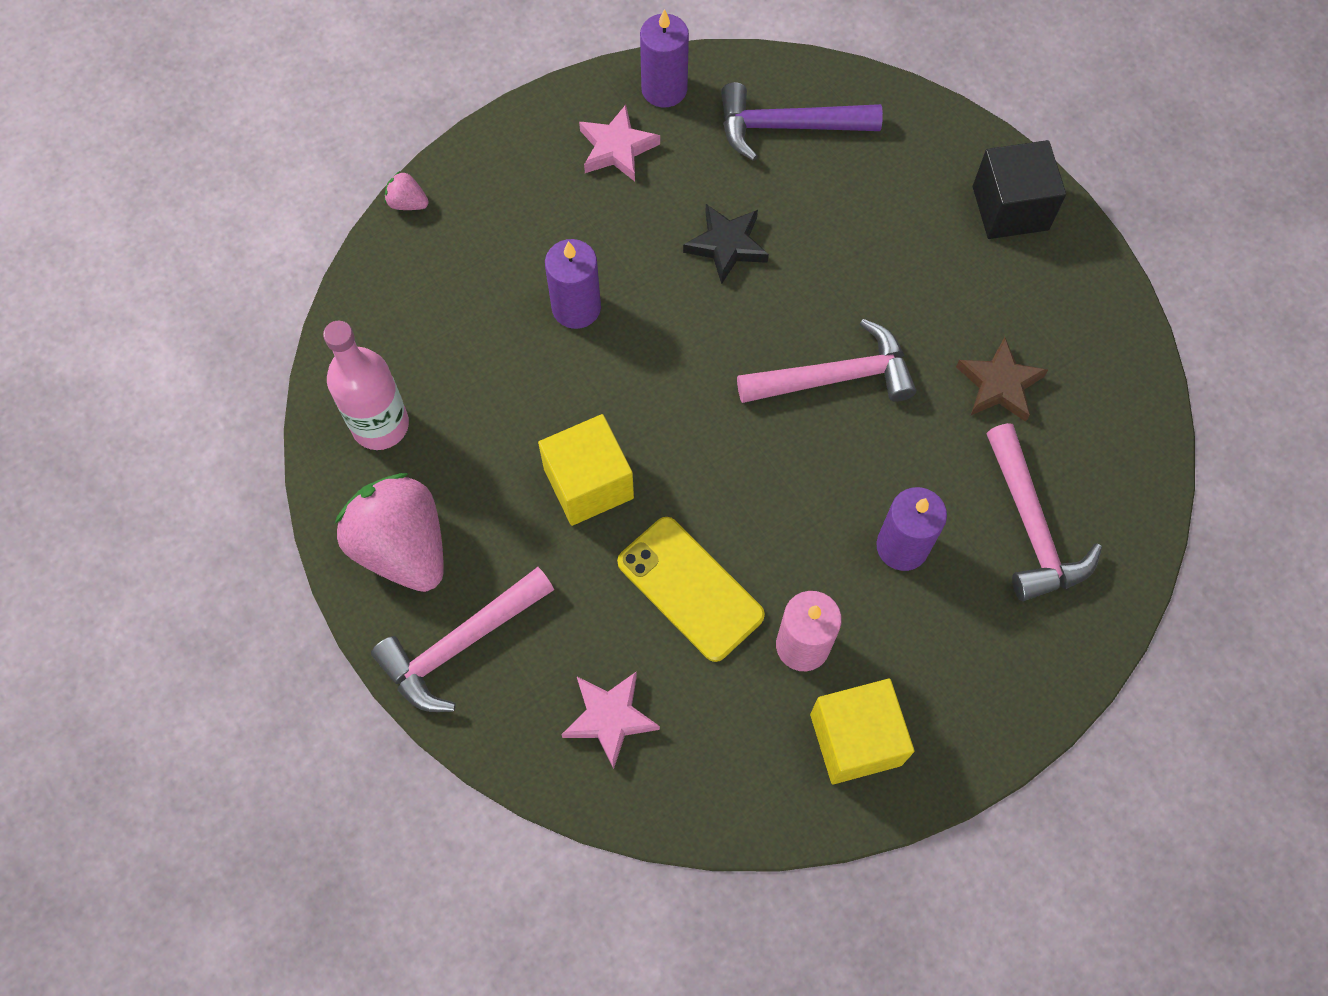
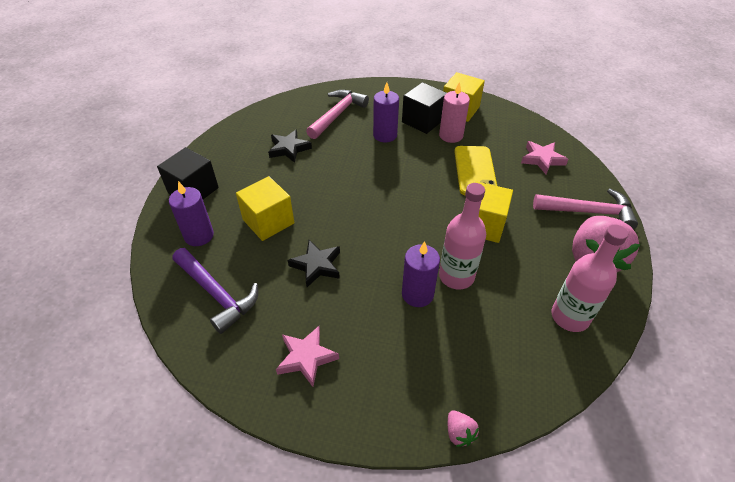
camera: 135 degrees left, 20 degrees down
purple candle [640,9,689,108] -> purple candle moved to [169,181,214,246]
pink hammer [737,319,916,403] -> none
brown star [956,337,1048,422] -> black star [268,129,312,163]
none -> yellow cube [236,176,294,241]
none -> black cube [402,82,446,134]
none -> pink bottle [439,183,486,289]

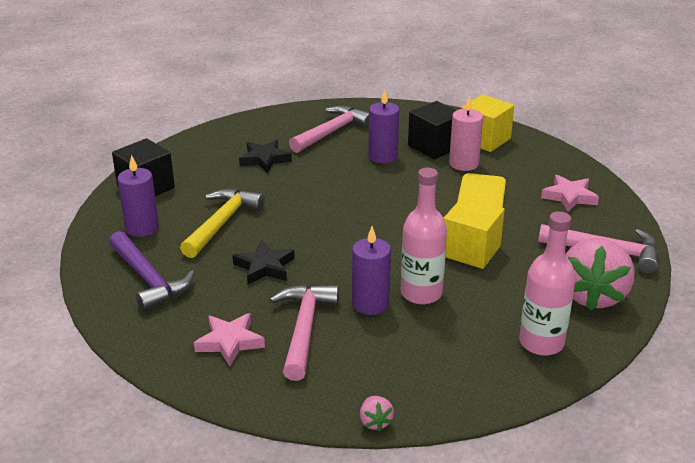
camera: 10 degrees right, 15 degrees down
yellow cube [236,176,294,241] -> yellow hammer [180,189,265,258]
none -> pink hammer [270,284,339,381]

